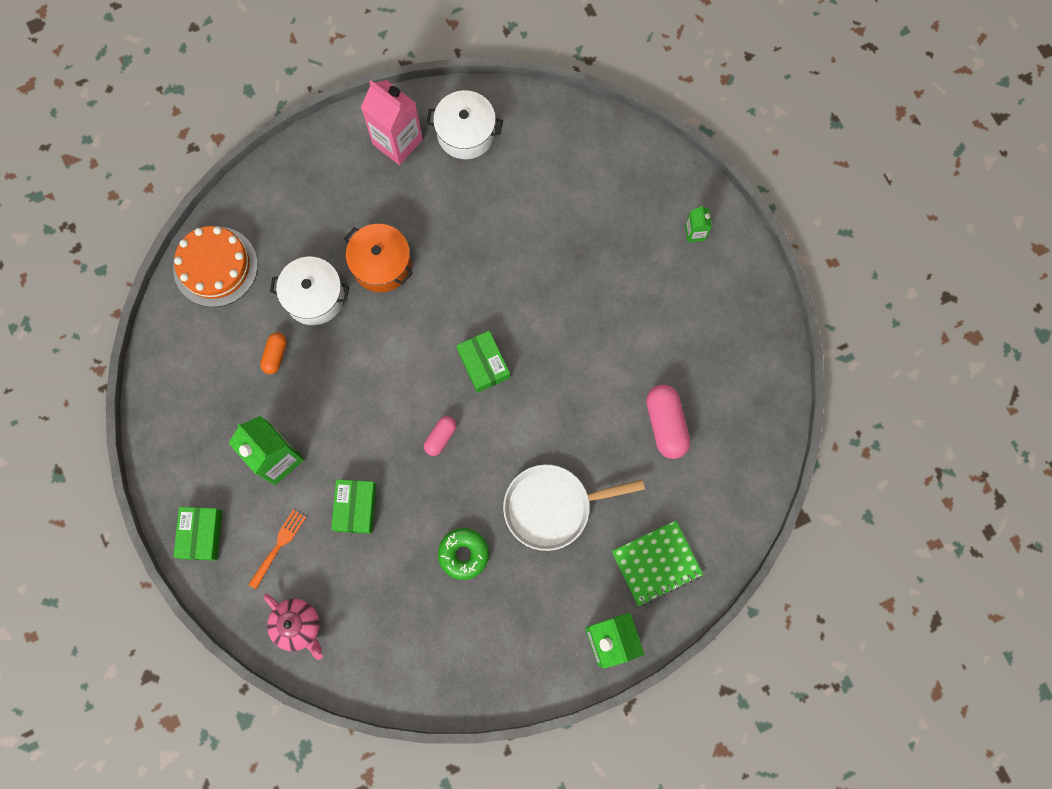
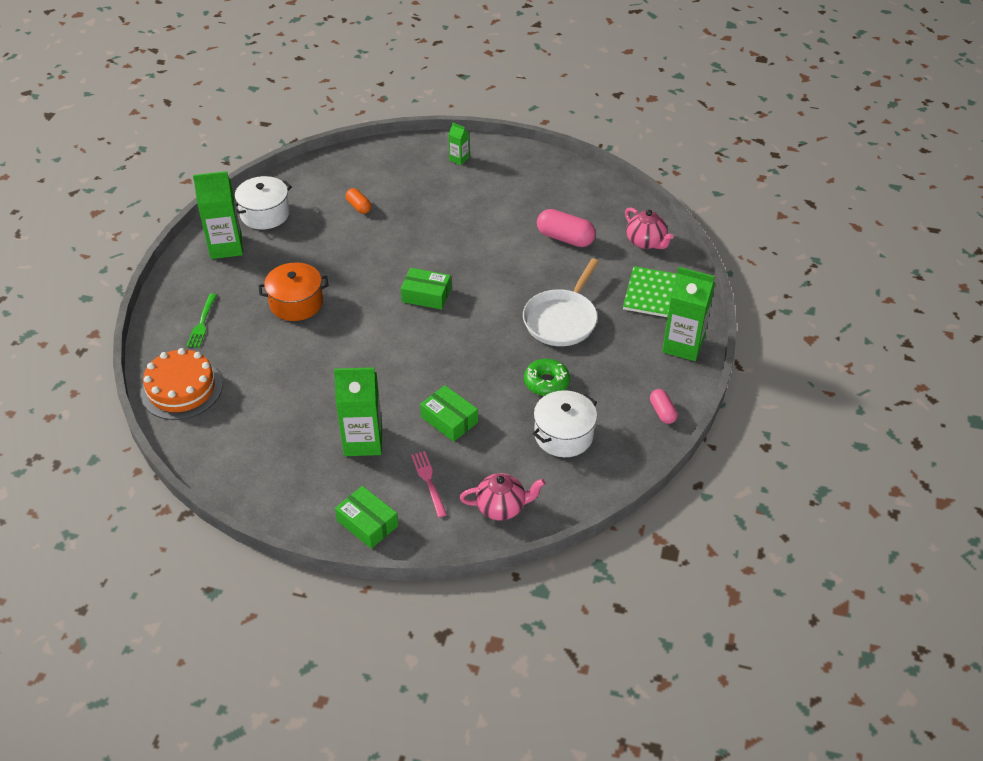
camera: 50 degrees left, 30 degrees down
orange fork [248,509,306,589] -> pink fork [411,451,447,517]
orange capsule [260,332,287,374] -> orange capsule moved to [346,188,371,214]
white pot [270,257,349,325] -> white pot moved to [533,390,597,457]
pink carton [361,80,423,165] -> green carton [193,171,243,259]
pink capsule [424,416,457,456] -> pink capsule moved to [650,389,678,424]
none -> green fork [186,294,217,348]
none -> pink teapot [625,207,674,249]

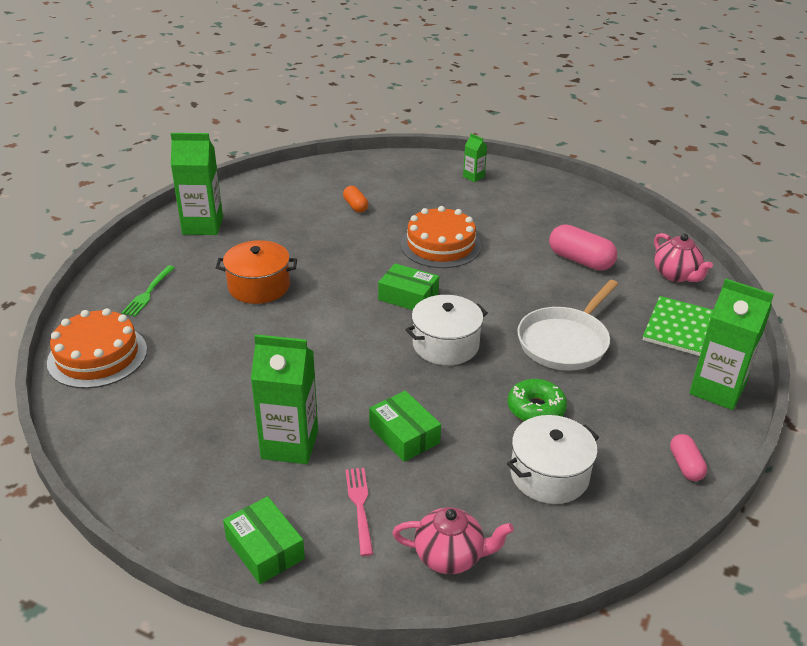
camera: 10 degrees right, 10 degrees down
white pot [235,176,292,229] -> white pot moved to [406,295,488,365]
none -> orange cake [400,206,481,268]

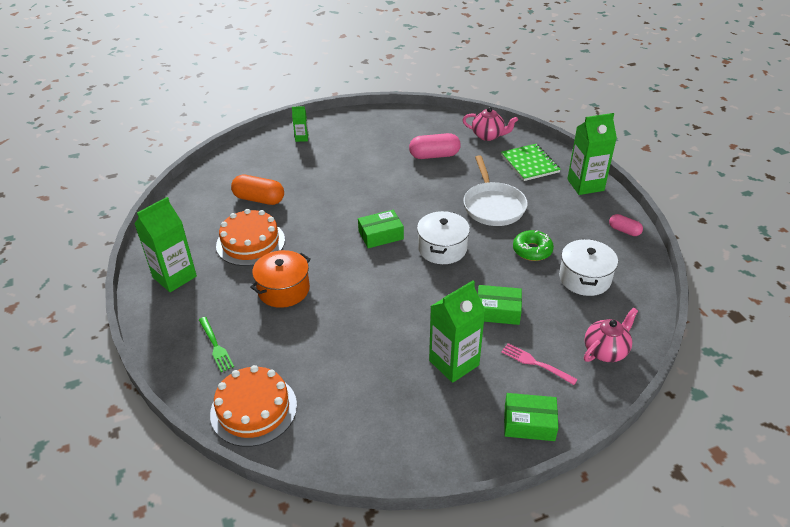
camera: 45 degrees left, 5 degrees up
orange capsule [343,186,368,213] -> orange capsule [231,175,284,205], size x1.73
orange cake [400,206,481,268] -> orange cake moved to [216,209,285,266]

